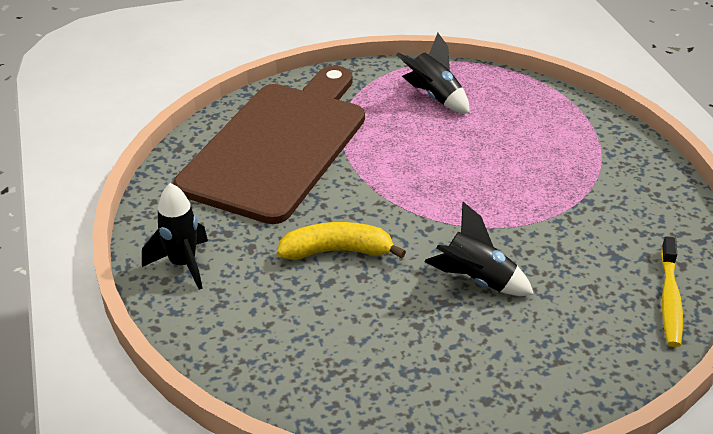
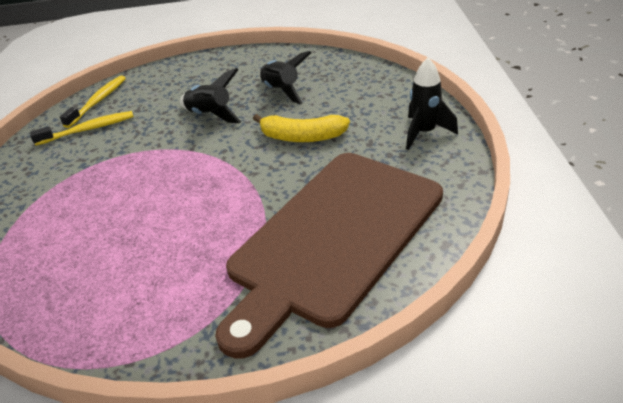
camera: 165 degrees left, 0 degrees up
black rocket [396,33,470,114] -> black rocket moved to [260,51,311,105]
none -> yellow toothbrush [30,111,134,146]

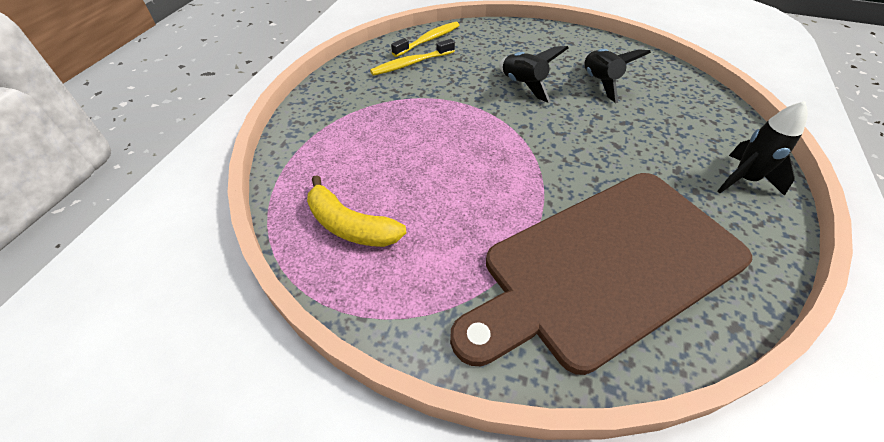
camera: 20 degrees right, 10 degrees up
yellow toothbrush [30,111,134,146] -> yellow toothbrush turned 150 degrees clockwise [370,39,455,76]
yellow banana [253,114,350,142] -> yellow banana moved to [307,175,407,247]

